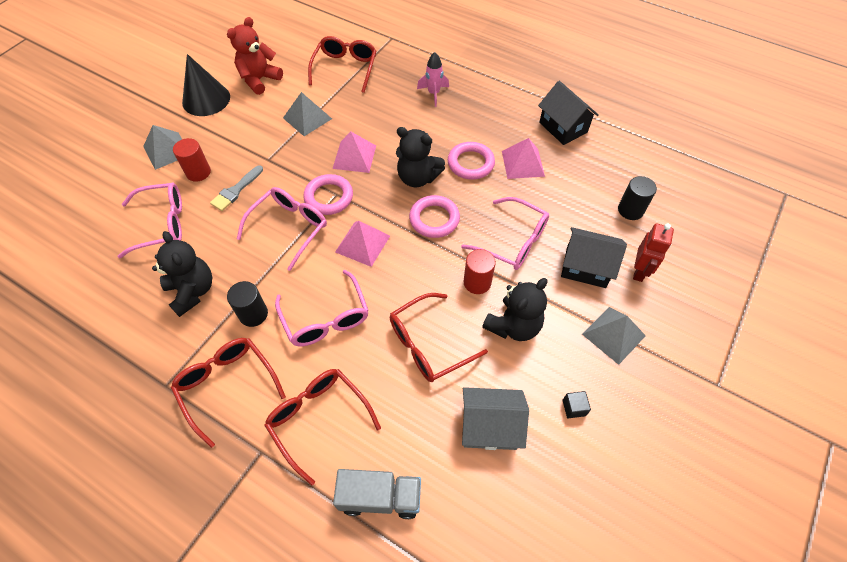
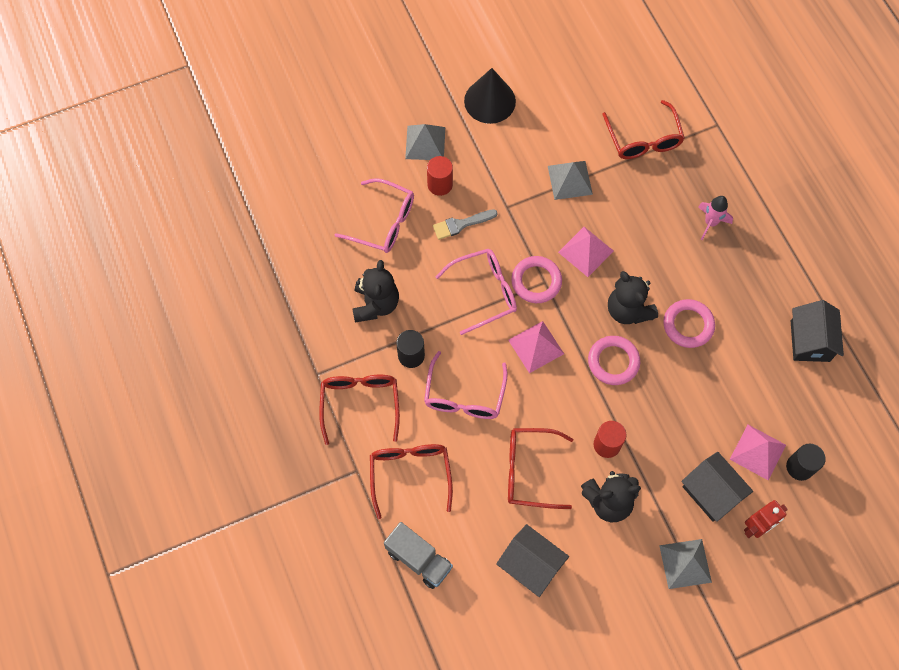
camera: 35 degrees right, 10 degrees up
red teddy bear [227,17,283,95] -> none
red glasses [308,36,376,93] -> red glasses turned 120 degrees clockwise [602,100,685,159]
pink glasses [461,197,549,270] -> none
grey house [462,387,529,450] -> black house [496,524,569,597]
pink pyramid [502,138,545,179] -> pink pyramid moved to [730,425,786,480]
black cube [562,391,591,418] -> none

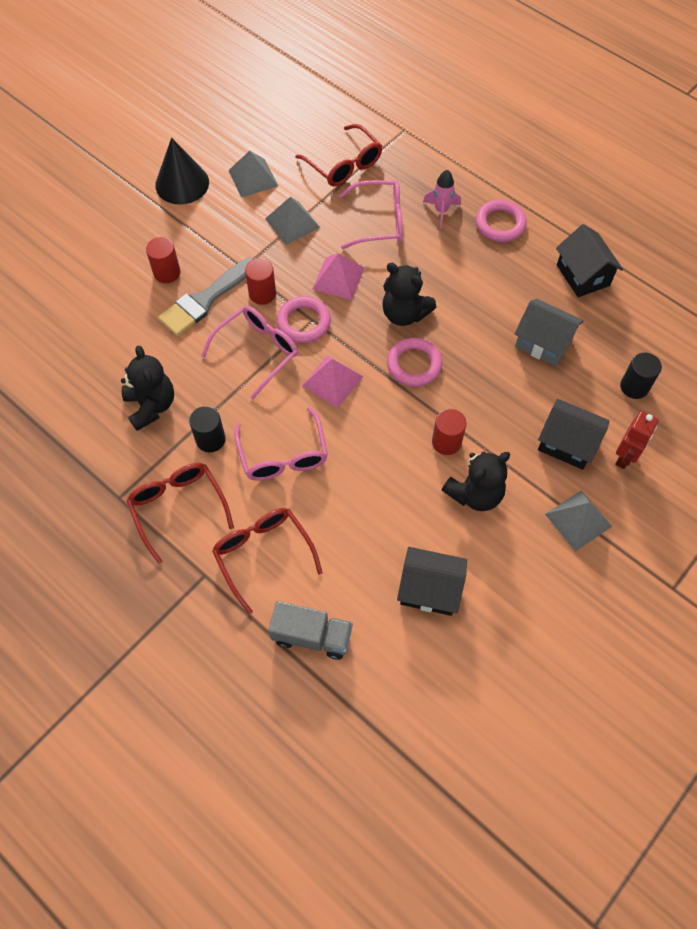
camera: 25 degrees left, 5 degrees down
pink glasses [335,178,414,253] -> pink glasses moved to [339,180,403,249]
grey pyramid [405,124,445,160] -> grey pyramid moved to [228,151,278,198]
grey brush [433,209,497,240] -> grey brush [158,258,253,336], size x1.65
red glasses [508,428,573,509] -> none
pink ring [663,299,715,348] -> pink ring moved to [476,200,527,242]
pink pyramid [730,425,786,480] -> none
none -> red cylinder [245,258,276,305]
none -> grey house [514,299,584,367]

